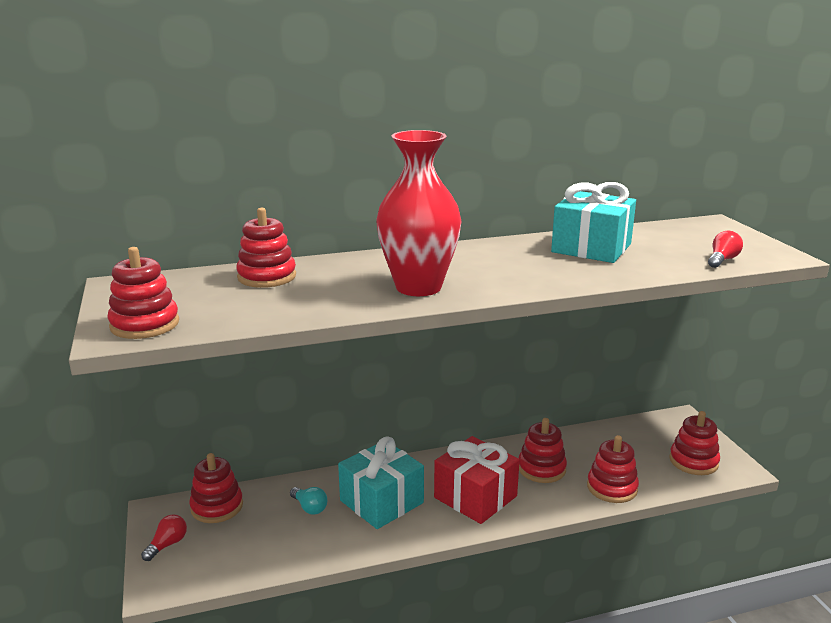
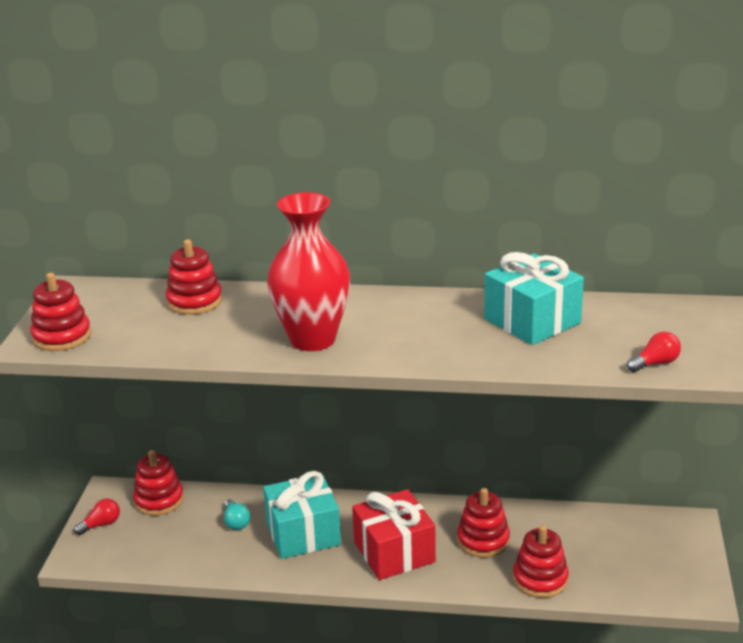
camera: 25 degrees right, 5 degrees up
red stacking toy [669,411,720,475] -> none

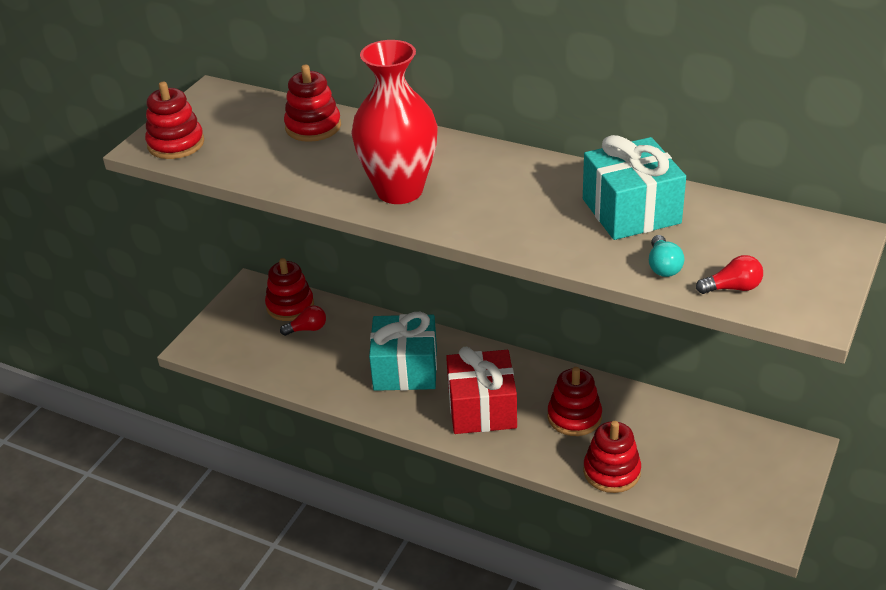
camera: 20 degrees right, 10 degrees up
red light bulb [74,499,120,535] -> red light bulb moved to [280,305,326,336]
turquoise light bulb [224,499,250,530] -> turquoise light bulb moved to [649,235,685,277]

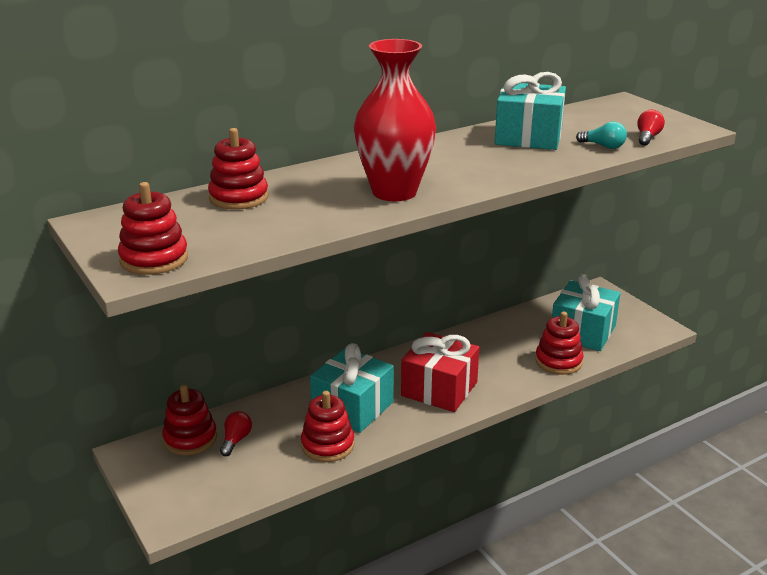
camera: 60 degrees left, 10 degrees down
red stacking toy [548,367,602,436] -> red stacking toy moved to [301,391,355,462]
none -> turquoise gift [552,274,620,351]

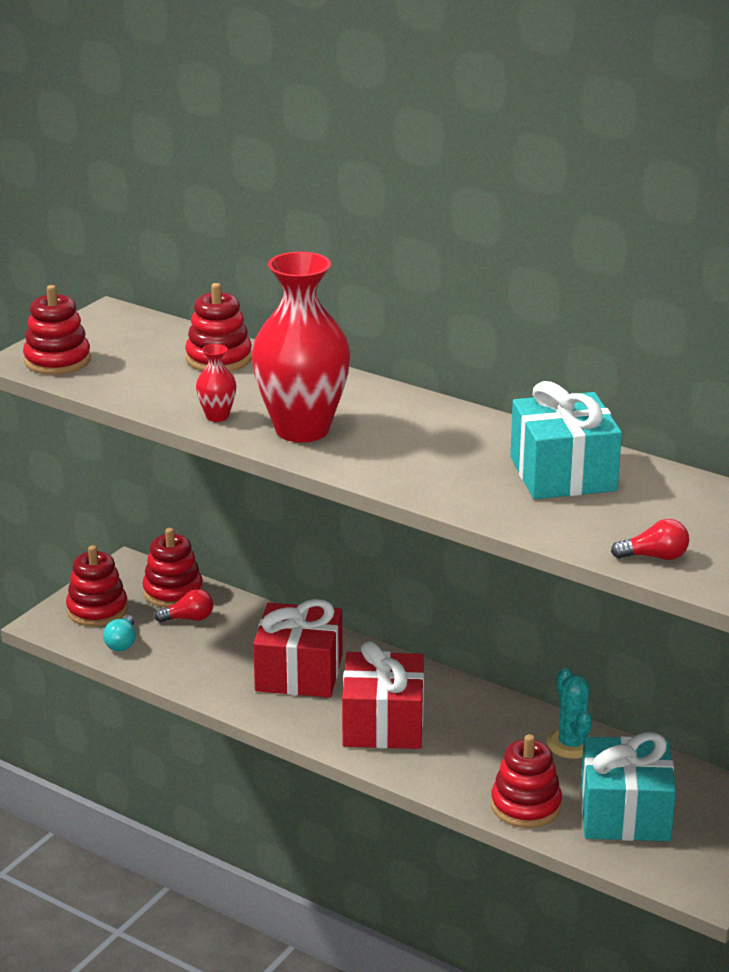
camera: 65 degrees right, 0 degrees up
red stacking toy [301,391,355,462] -> red stacking toy moved to [66,545,128,626]
turquoise gift [310,343,394,433] -> red gift [253,599,343,698]
turquoise light bulb [576,122,627,149] -> turquoise light bulb moved to [103,615,136,651]
none -> red vase [196,344,237,422]
none -> turquoise cactus [547,668,593,759]

